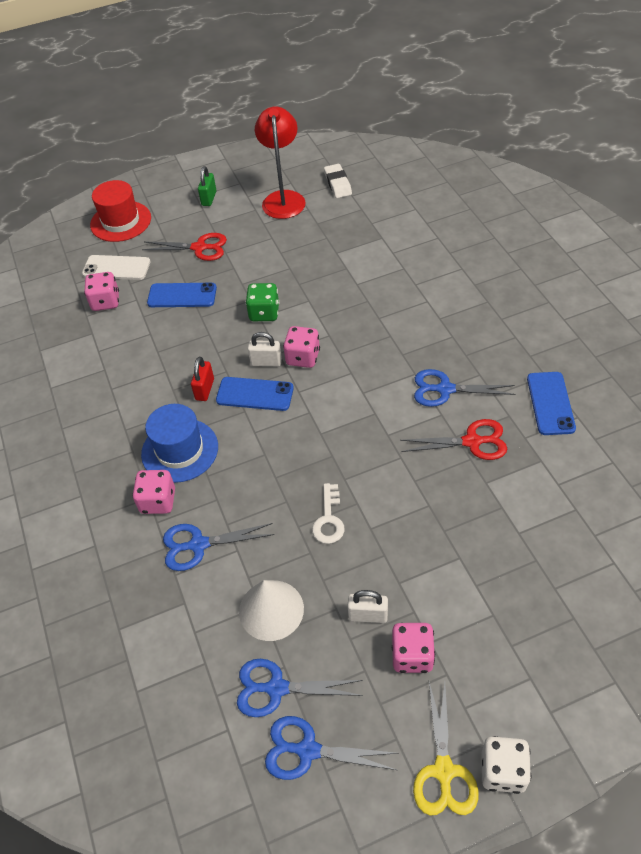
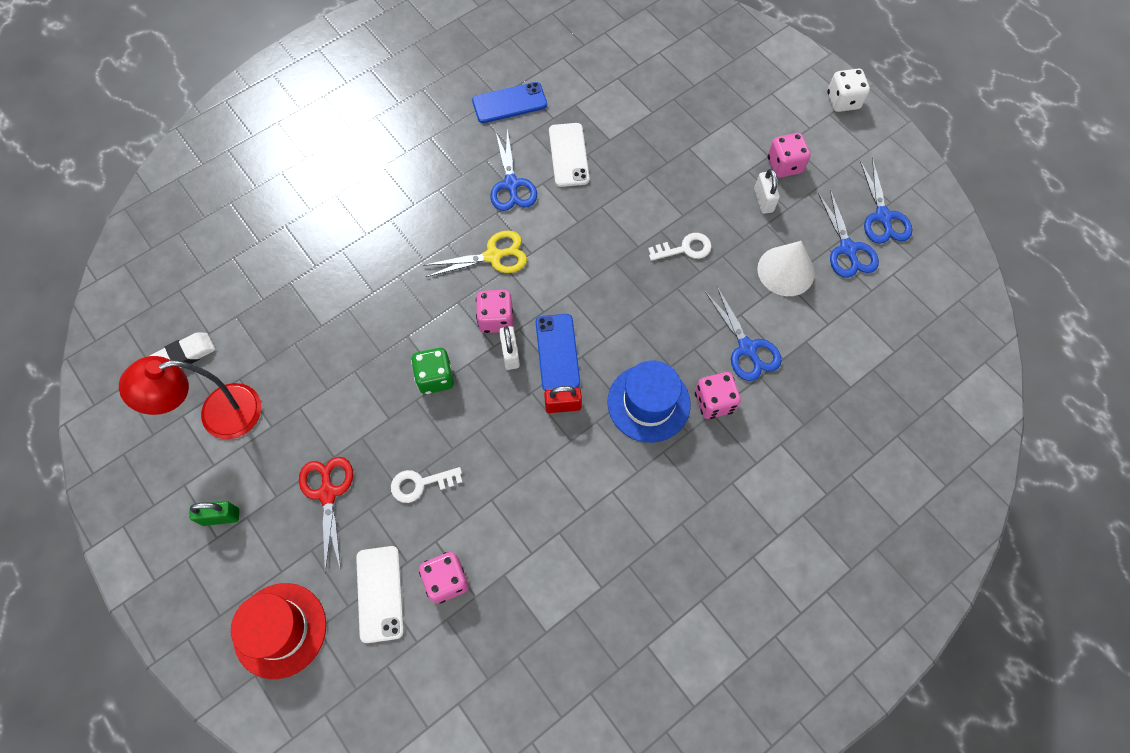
camera: 110 degrees left, 15 degrees up
blue phone [147,283,217,307] -> white key [391,467,462,503]
red scissors [400,419,507,460] -> white phone [549,123,590,187]
yellow scissors [413,682,479,816] -> yellow scissors moved to [423,231,527,277]

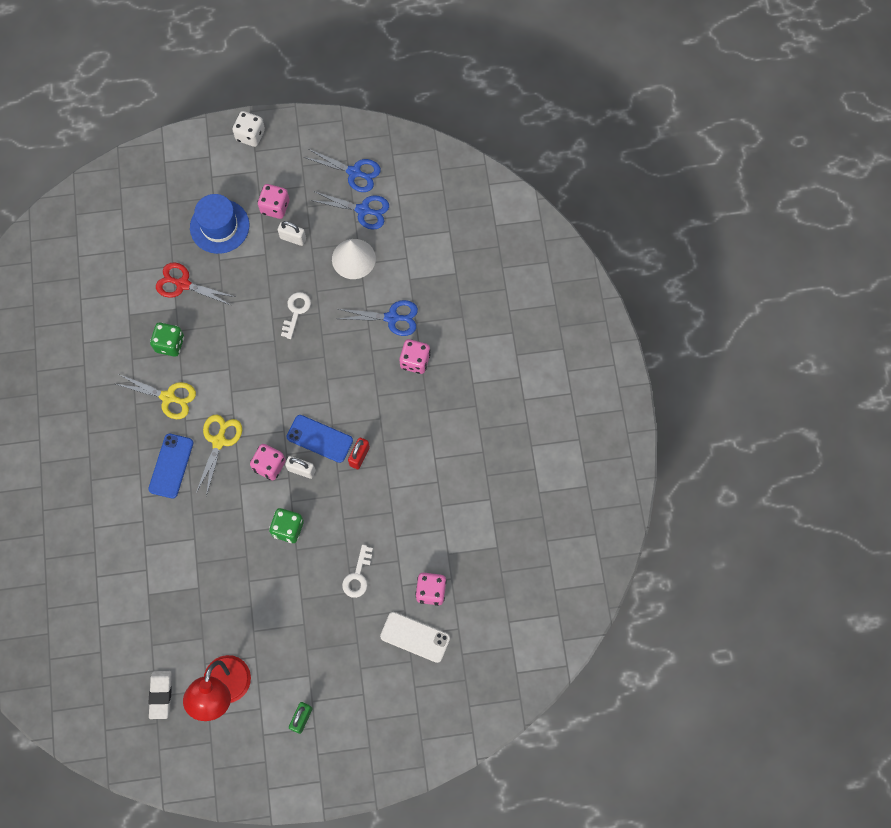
camera: 60 degrees left, 5 degrees up
red hat [231,583,326,679] -> none
red scissors [299,457,353,573] -> red scissors moved to [156,263,235,305]
blue phone [472,82,547,123] -> blue phone moved to [148,434,194,499]
blue scissors [491,129,537,211] -> yellow scissors [116,375,196,419]
white phone [549,123,590,187] -> green dice [150,323,184,357]
blue hat [607,360,691,443] -> blue hat moved to [190,194,249,254]

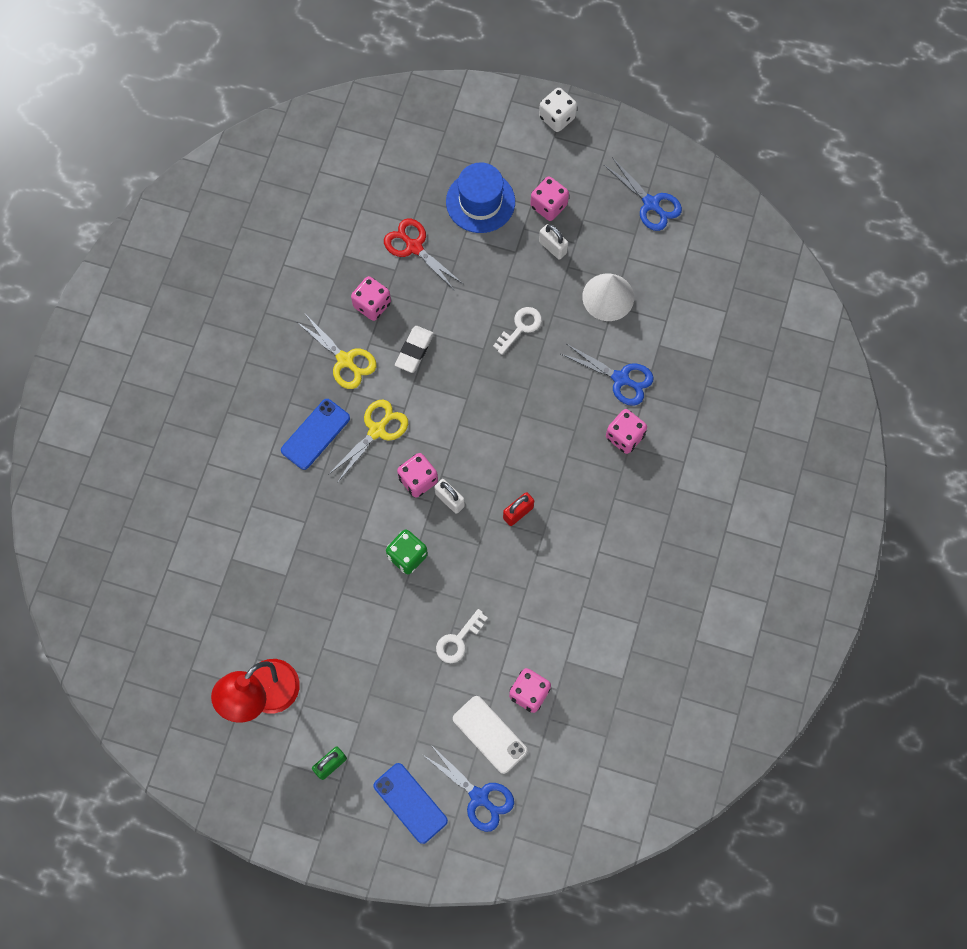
camera: 25 degrees right, 0 degrees up
white eraser [149,671,172,719] -> white eraser moved to [395,326,434,373]
green dice [150,323,184,357] -> pink dice [351,276,391,321]
blue phone [286,415,353,463] -> blue phone moved to [373,763,448,844]
blue scissors [310,191,389,230] -> blue scissors moved to [423,745,514,832]

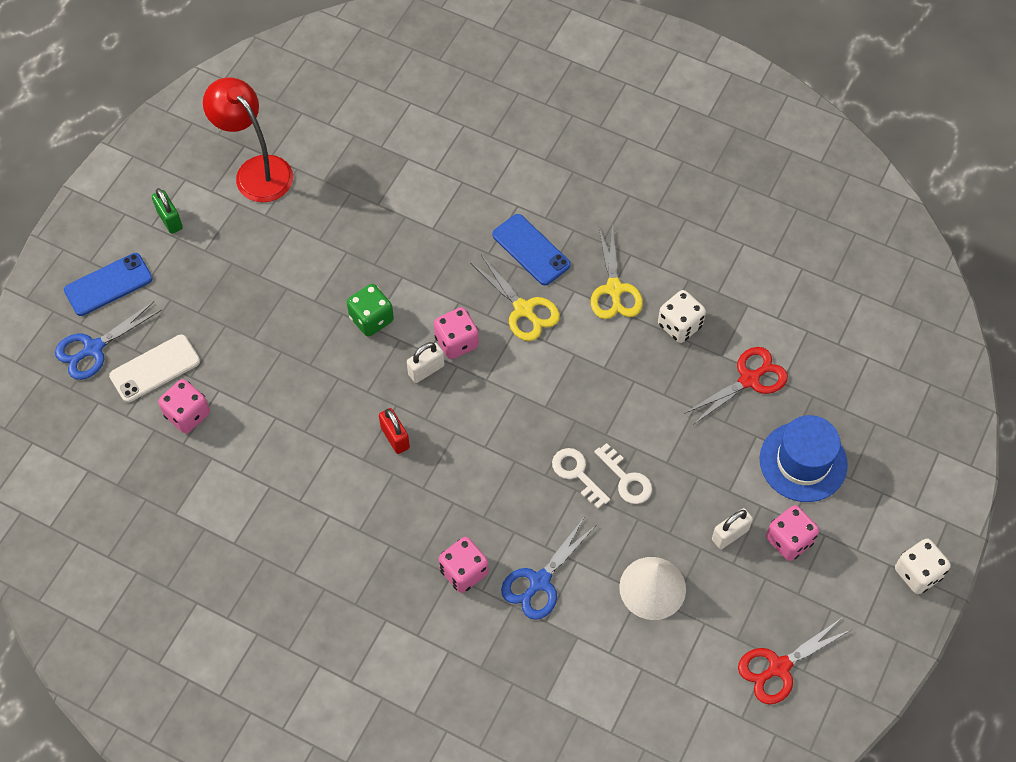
camera: 100 degrees right, 10 degrees down
yellow scissors [297,314,376,389] -> yellow scissors turned 60 degrees counterclockwise [591,225,643,319]
pink dice [351,276,391,321] -> white dice [658,290,706,343]
white eraser [395,326,434,373] -> none
white key [436,609,488,663] -> white key moved to [552,448,610,508]
blue scissors [604,157,682,231] -> red scissors [738,619,851,704]

